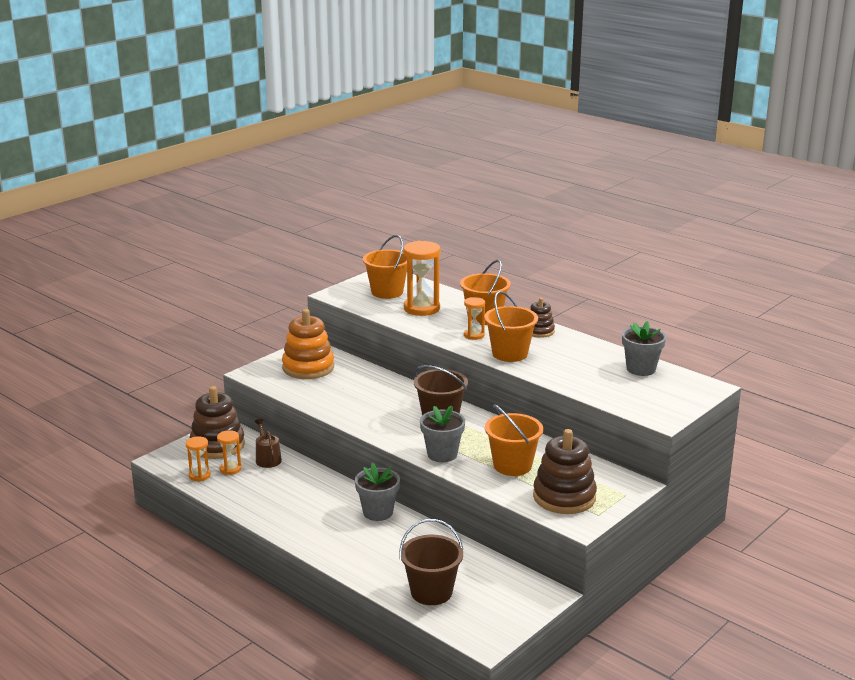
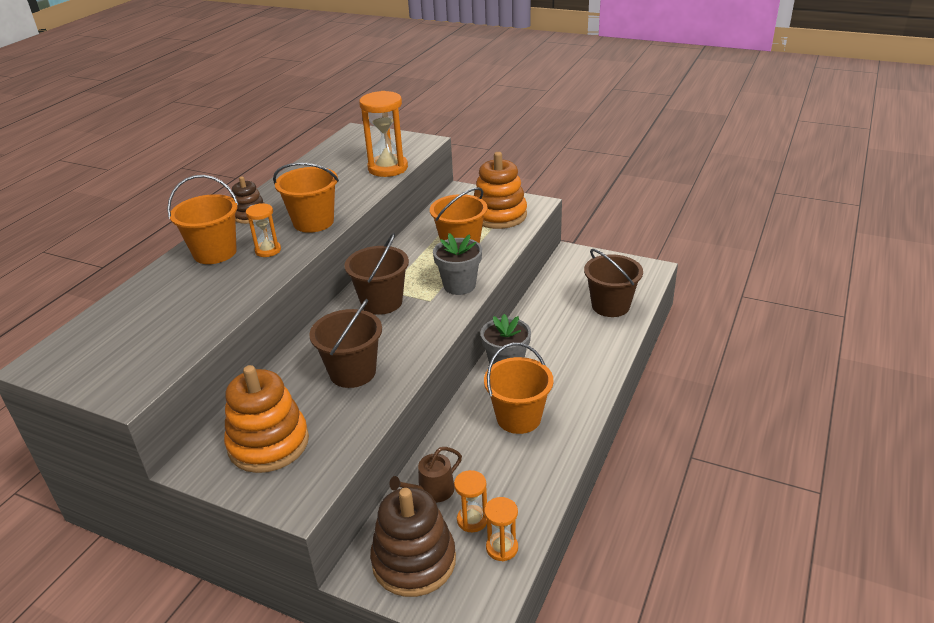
camera: 105 degrees left, 10 degrees up
orange bucket [363,235,407,299] -> orange bucket moved to [484,343,554,434]
orange hourglass [403,241,440,316] -> orange hourglass moved to [359,91,408,177]
brown stacking toy [533,429,597,514] -> orange stacking toy [474,152,527,229]
grey flower pot [622,321,666,376] -> none
none -> brown bucket [309,299,382,388]

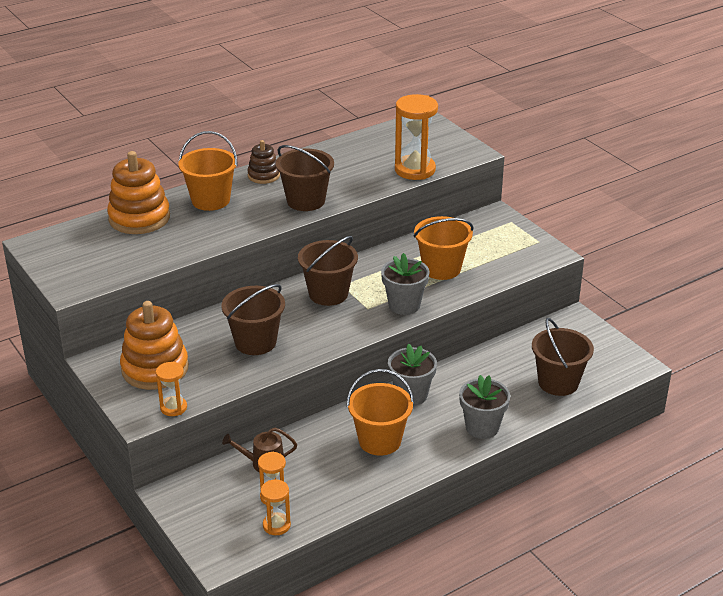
camera: 30 degrees right, 0 degrees up
orange hourglass [246,203,281,257] -> orange hourglass moved to [156,362,187,416]
orange bucket [273,162,339,233] -> brown bucket [276,145,334,211]
brown stacking toy [370,487,456,597] -> none
orange stacking toy [474,152,527,229] -> orange stacking toy moved to [107,151,170,234]
none -> grey flower pot [459,375,510,439]

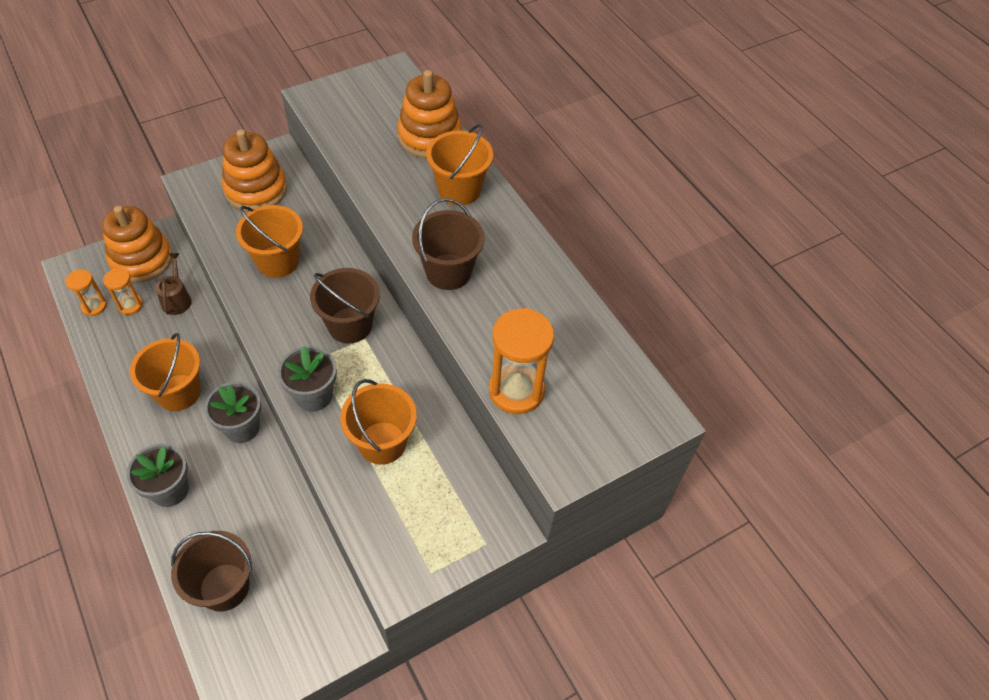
camera: 90 degrees right, 20 degrees up
orange hourglass [156,362,187,416] -> none
brown bucket [221,284,285,355] -> orange bucket [236,205,303,278]
brown stacking toy [247,140,280,184] -> none
none -> orange stacking toy [102,206,172,283]

